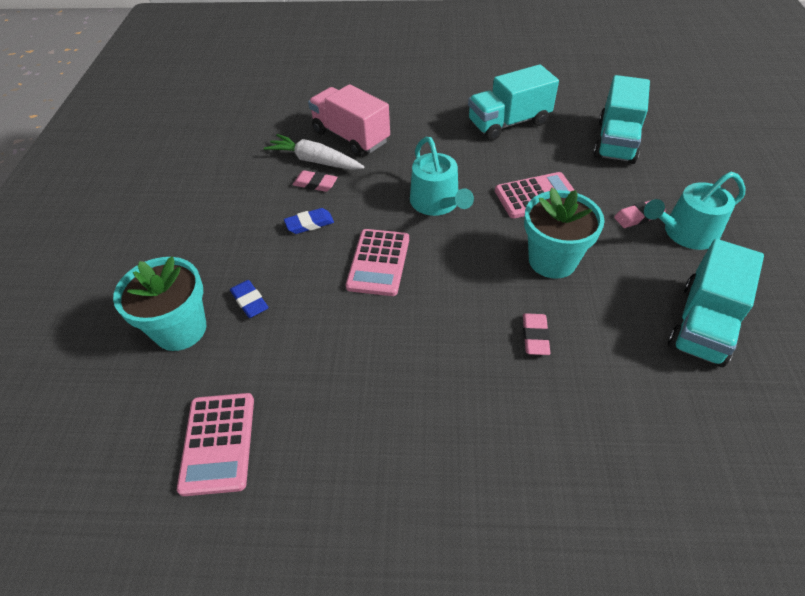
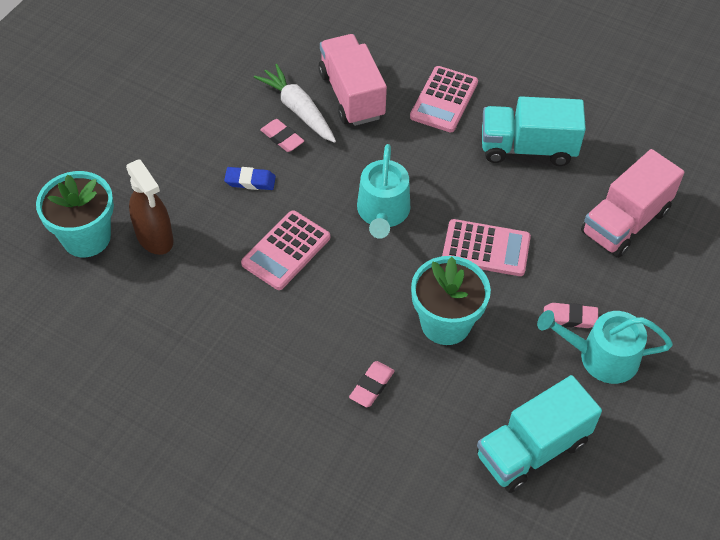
camera: 25 degrees right, 5 degrees up
pink calculator [177,393,254,496] -> pink calculator moved to [410,66,478,132]
blue eraser [230,280,269,318] -> brown spray bottle [126,160,174,255]
turquoise truck [593,75,650,164] -> pink truck [581,149,684,258]

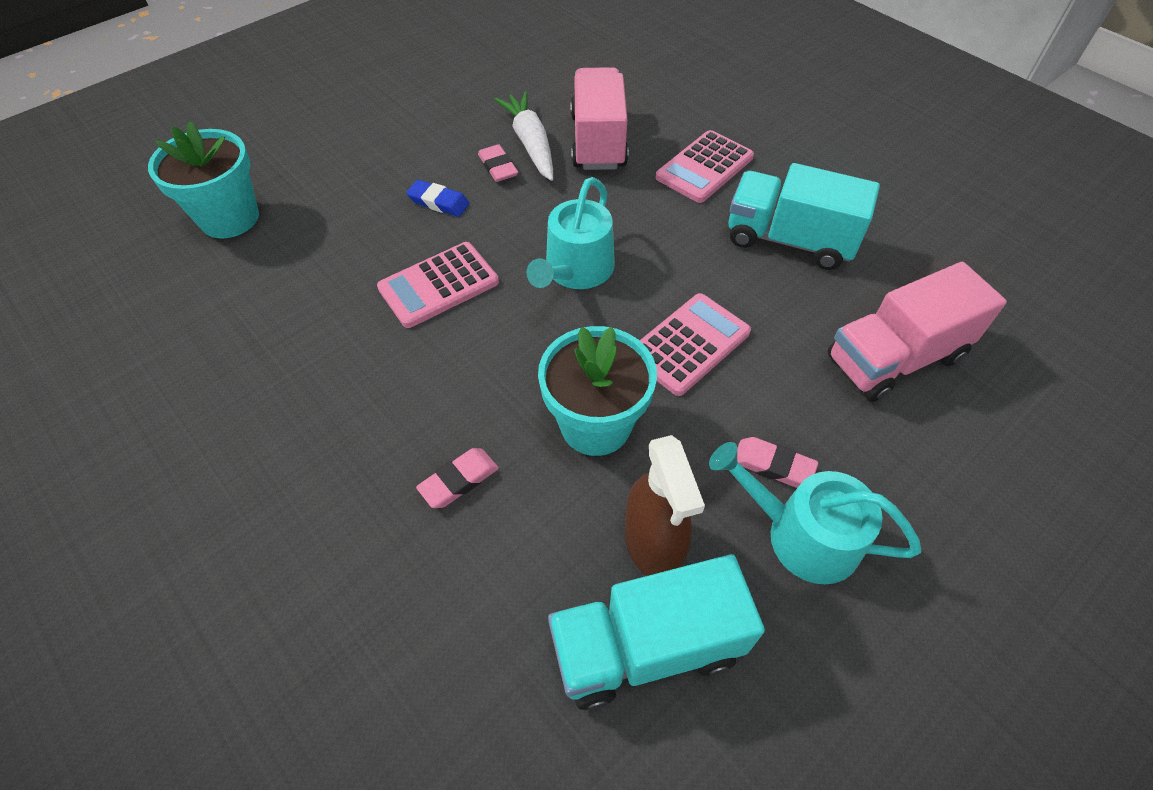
camera: 20 degrees right, 0 degrees up
brown spray bottle [126,160,174,255] -> brown spray bottle moved to [625,435,705,576]
pink calculator [442,219,531,276] -> pink calculator turned 75 degrees counterclockwise [640,293,751,396]

